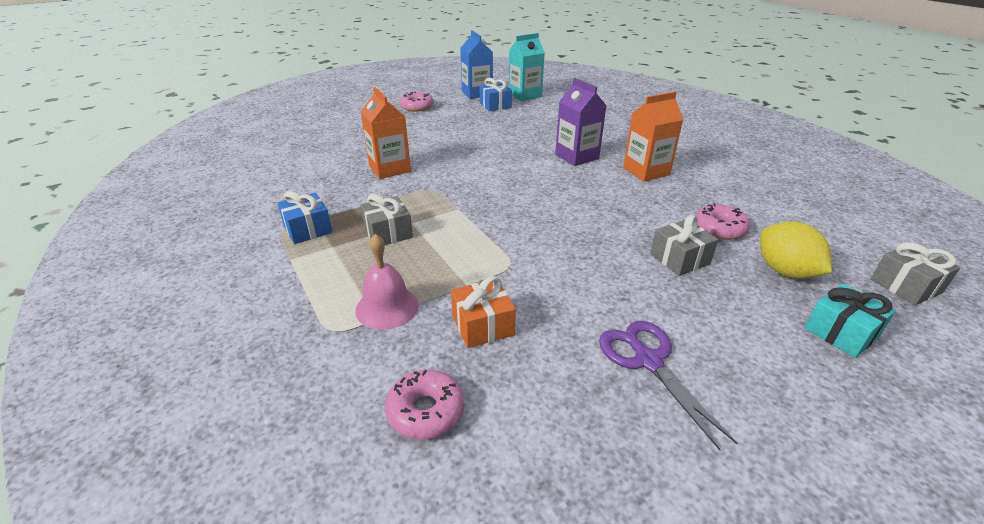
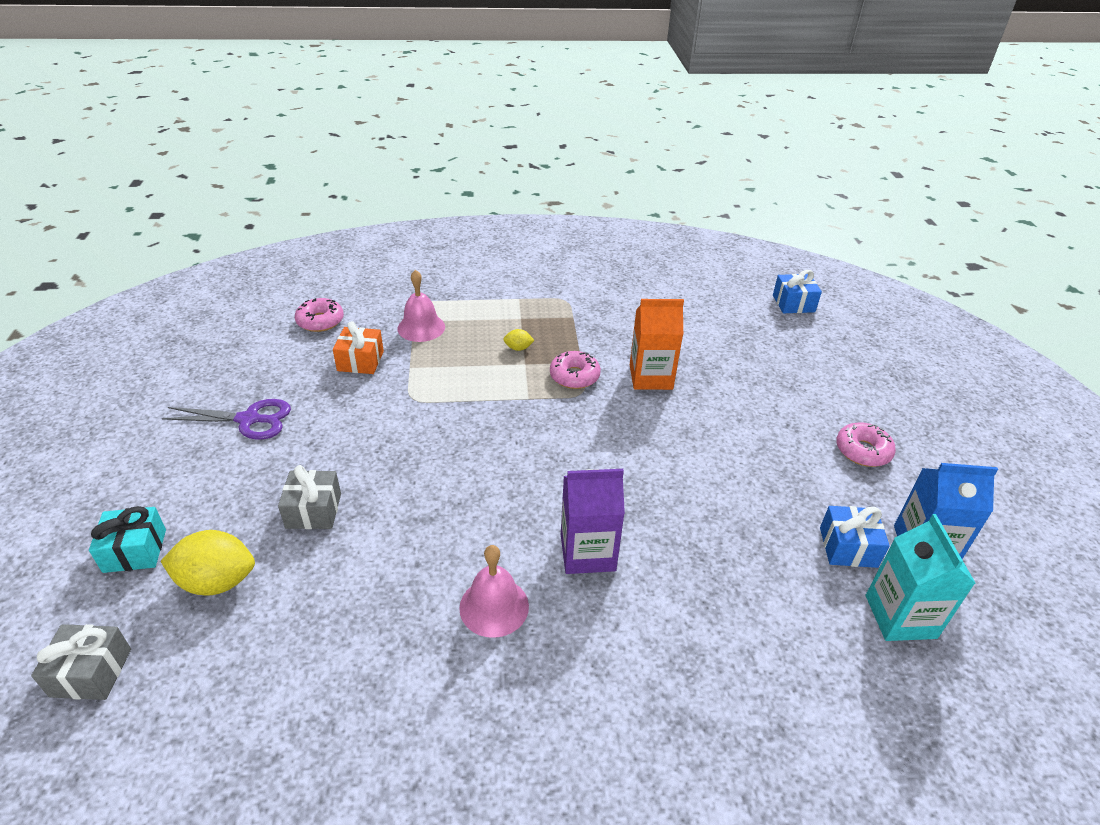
camera: 115 degrees right, 5 degrees up
blue gift [277,191,333,244] -> blue gift moved to [773,270,822,313]
grey gift [360,194,413,245] -> yellow lemon [503,329,535,351]
orange carton [623,92,684,182] -> pink bell [459,545,529,638]
pink donut [695,203,750,240] -> pink donut moved to [550,351,601,389]

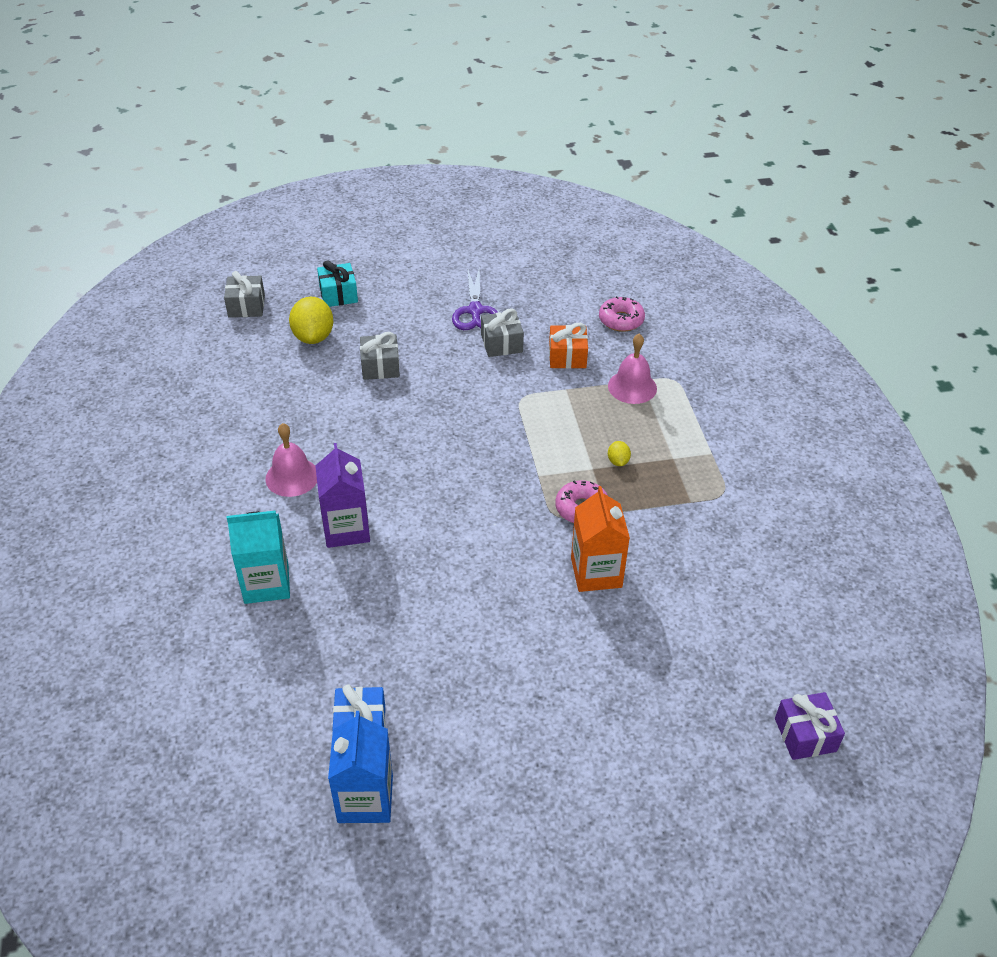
camera: 85 degrees right, 5 degrees up
blue gift [773,270,822,313] -> purple gift [775,692,845,760]
pink donut [836,422,896,467] -> none
turquoise carton [866,514,975,641] -> turquoise carton moved to [227,511,290,604]
none -> grey gift [481,309,524,357]

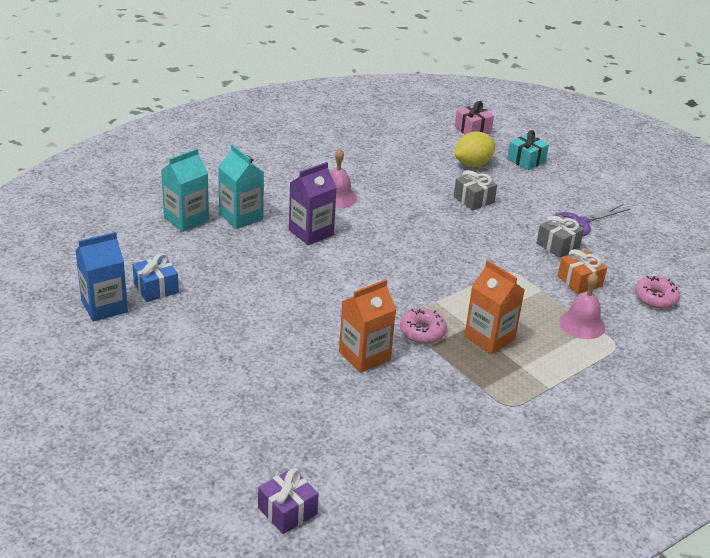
camera: 60 degrees right, 10 degrees down
grey gift [224,271,265,318] -> pink gift [455,101,494,134]
yellow lemon [608,441,631,466] -> orange carton [464,260,525,354]
none -> turquoise carton [161,148,209,232]

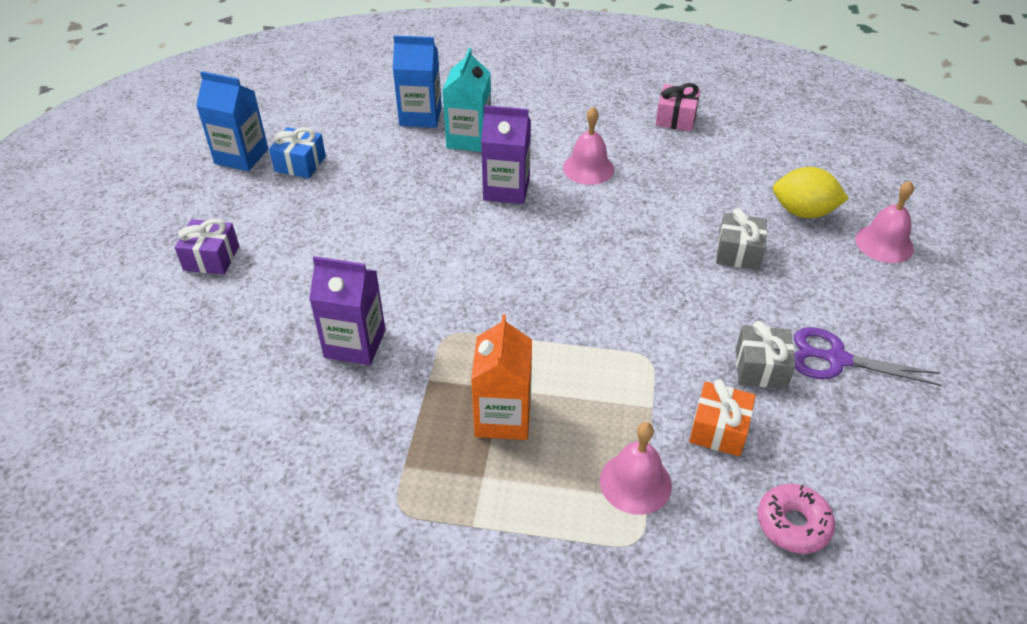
camera: 50 degrees right, 10 degrees up
turquoise carton [161,148,209,232] -> blue carton [393,35,442,128]
purple gift [258,468,319,534] -> purple gift moved to [175,219,239,275]
orange carton [339,279,396,373] -> purple carton [309,256,386,365]
pink donut [400,308,447,344] -> none
pink gift [455,101,494,134] -> pink gift moved to [655,83,700,131]
turquoise gift [507,130,549,170] -> pink bell [855,181,914,263]

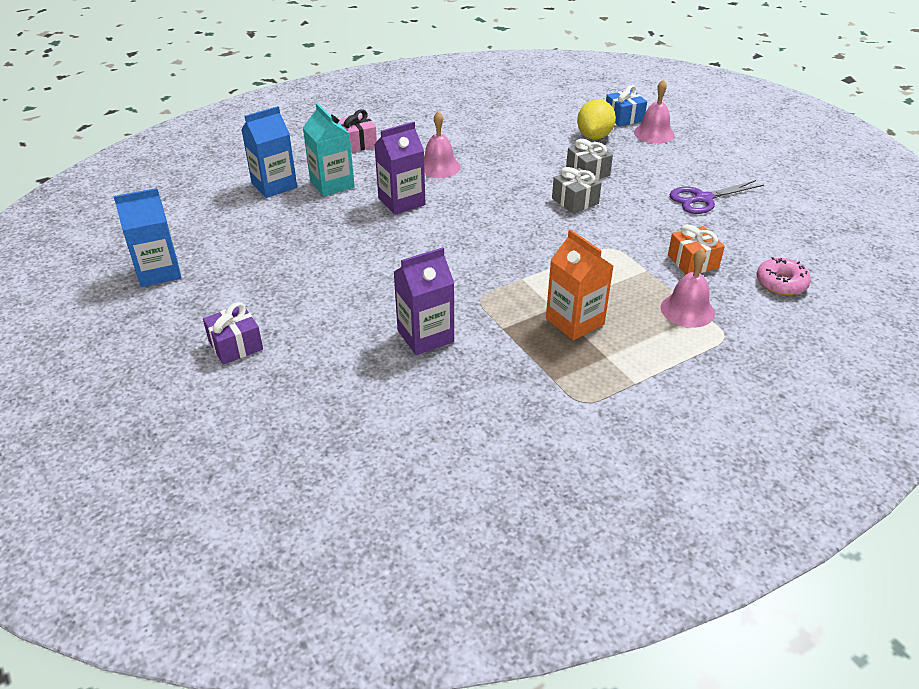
camera: 40 degrees left, 5 degrees down
blue gift [269,127,326,178] -> blue gift moved to [606,85,647,126]
pink gift [655,83,700,131] -> pink gift moved to [338,109,377,153]
grey gift [736,321,795,389] -> grey gift moved to [552,167,602,214]
yellow lemon [773,167,849,218] -> yellow lemon turned 45 degrees counterclockwise [577,99,616,139]

